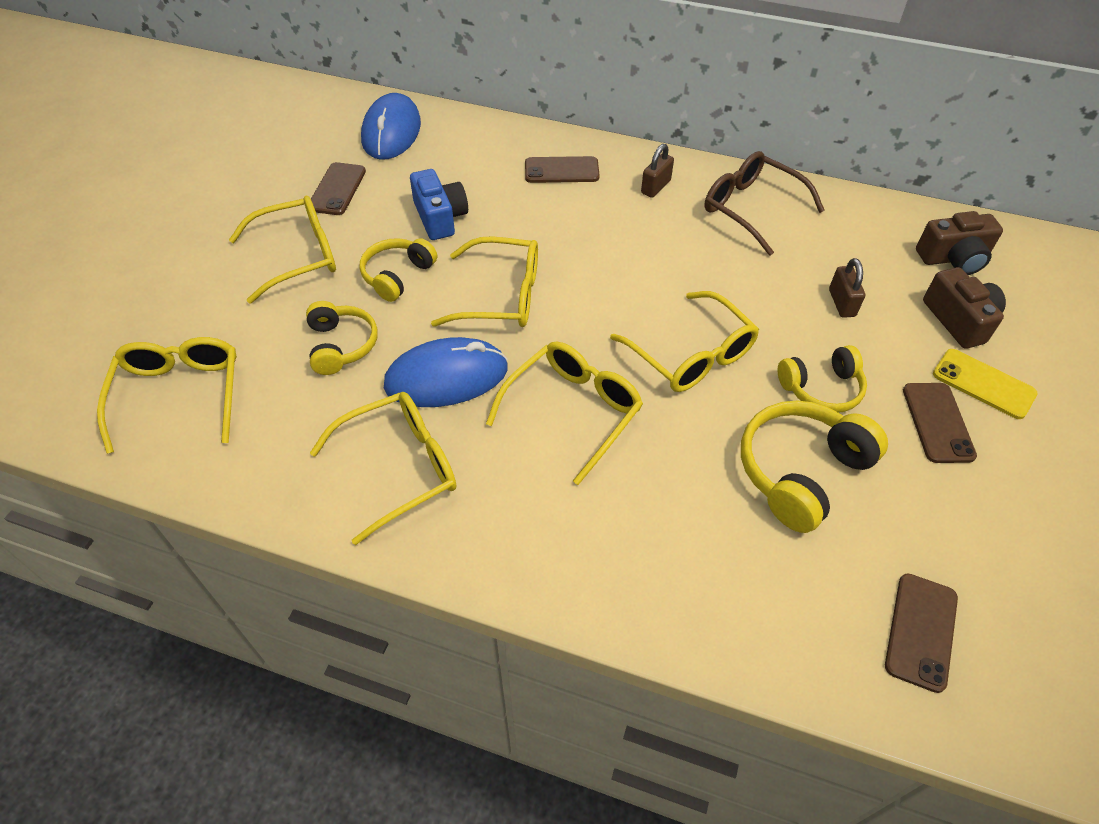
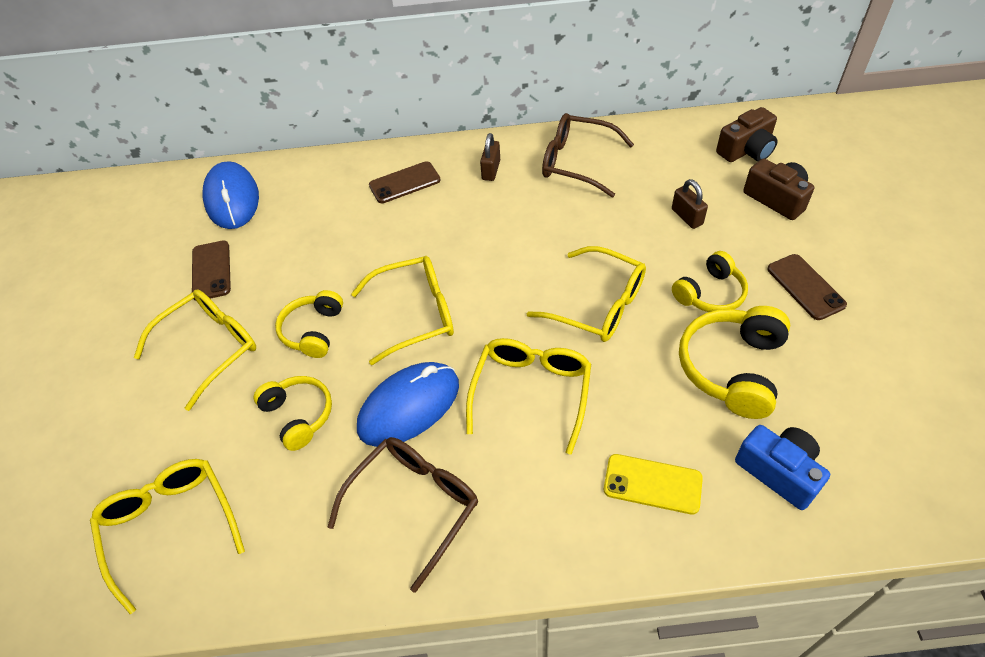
camera: 20 degrees left, 0 degrees up
yellow glasses [310,392,456,545] -> brown glasses [327,437,478,593]
blue camera [410,169,468,240] -> blue camera moved to [735,425,830,510]
brown phone [885,573,958,693] -> none
yellow phone [933,349,1038,419] -> yellow phone moved to [604,454,703,515]

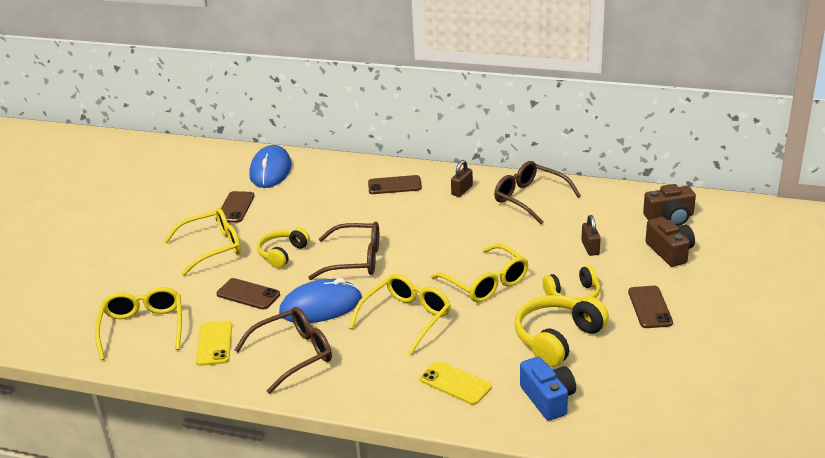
camera: 20 degrees right, 20 degrees down
yellow headphones [254,376,332,451] -> brown phone [216,278,280,309]
yellow glasses [351,256,454,365] -> brown glasses [308,222,379,280]
none -> yellow phone [196,321,232,366]

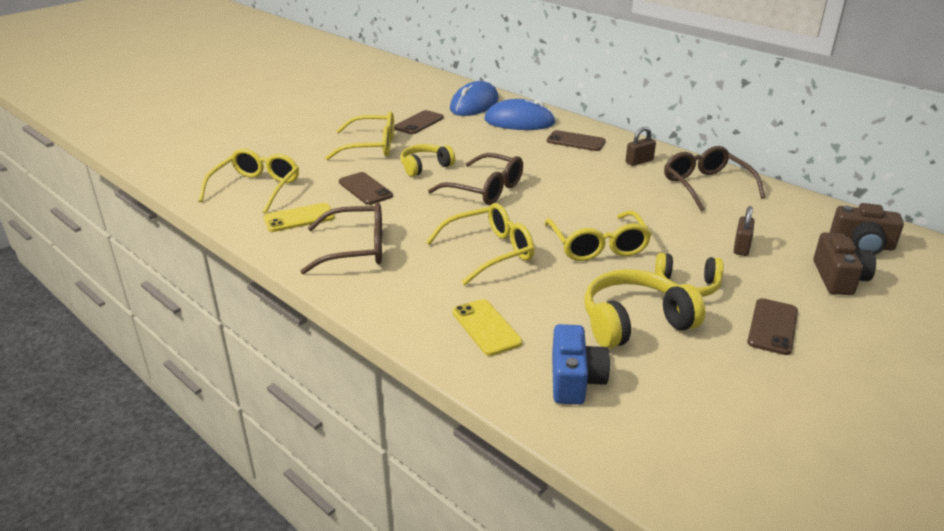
camera: 25 degrees right, 0 degrees up
yellow phone [196,321,232,366] -> yellow phone turned 45 degrees clockwise [264,203,335,232]
blue mouse [279,278,362,323] -> blue mouse moved to [484,99,556,130]

